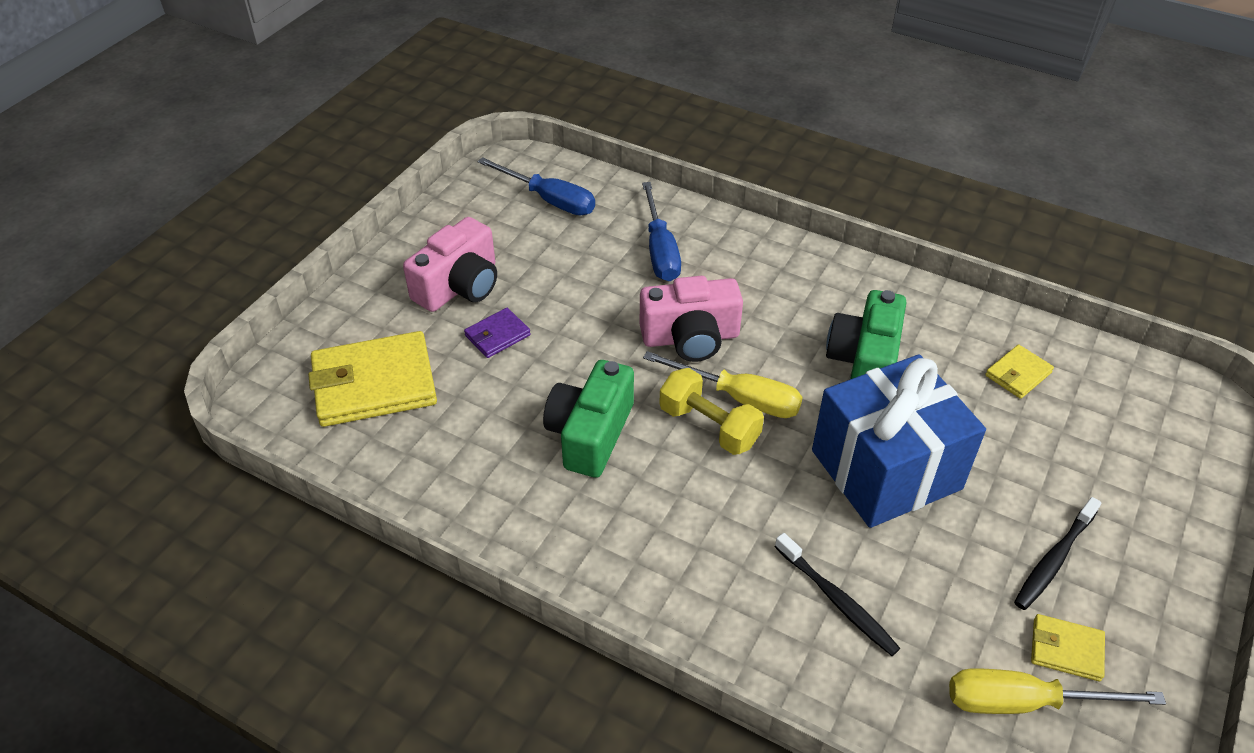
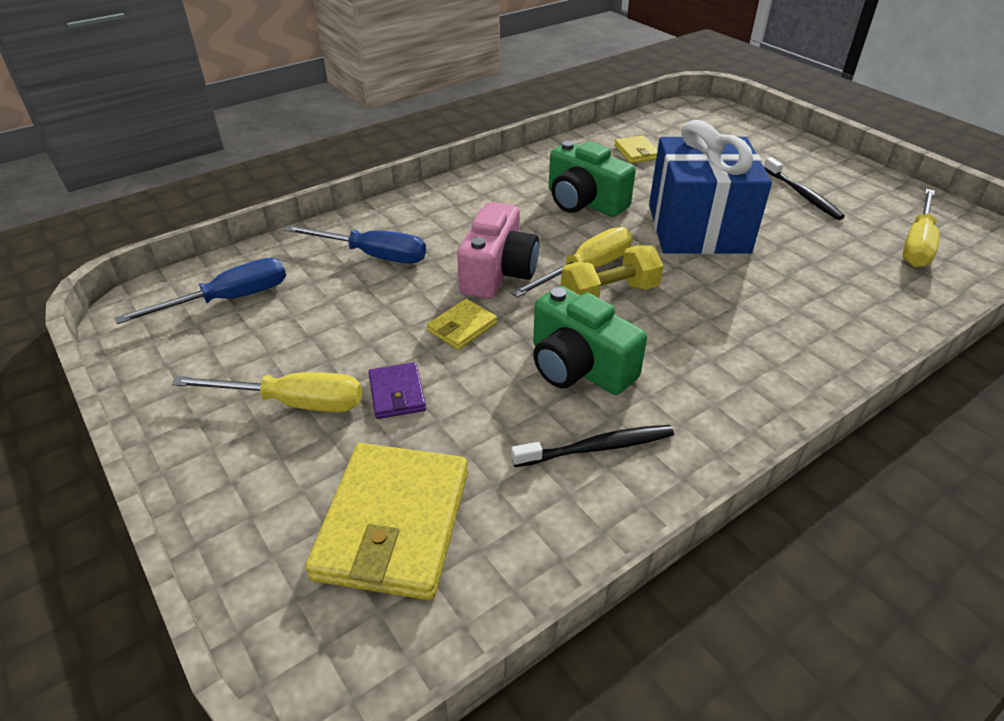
camera: 65 degrees left, 5 degrees down
pink camera [403,217,497,312] -> yellow screwdriver [172,372,362,412]
black toothbrush [775,533,900,656] -> black toothbrush moved to [511,425,674,467]
yellow wallet [1031,614,1105,682] -> yellow wallet moved to [427,299,497,350]

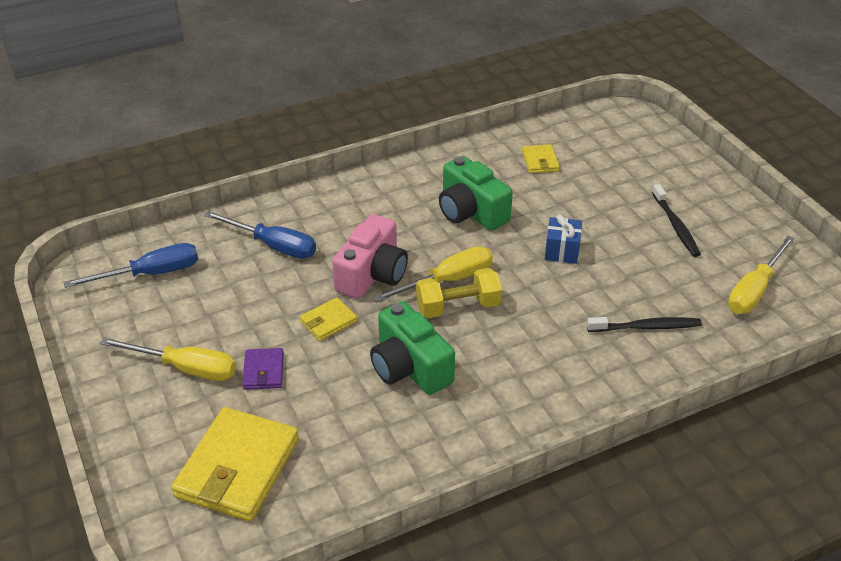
camera: 10 degrees right, 0 degrees up
black toothbrush [511,425,674,467] -> black toothbrush moved to [587,317,702,332]
blue gift [649,120,772,254] -> blue gift [545,215,582,264], size x0.42

